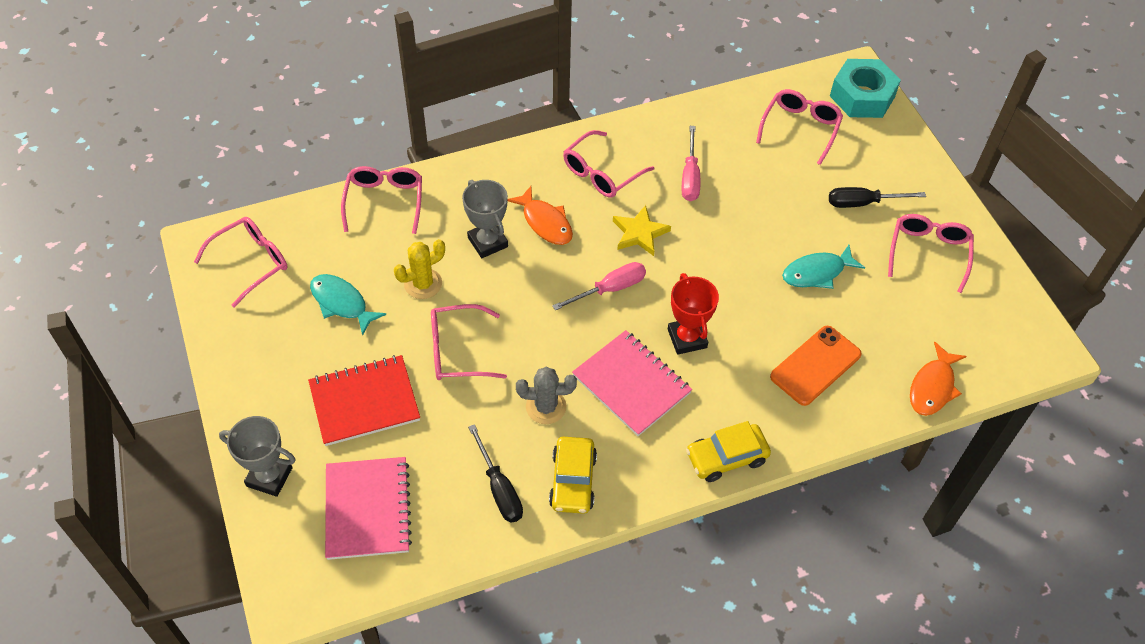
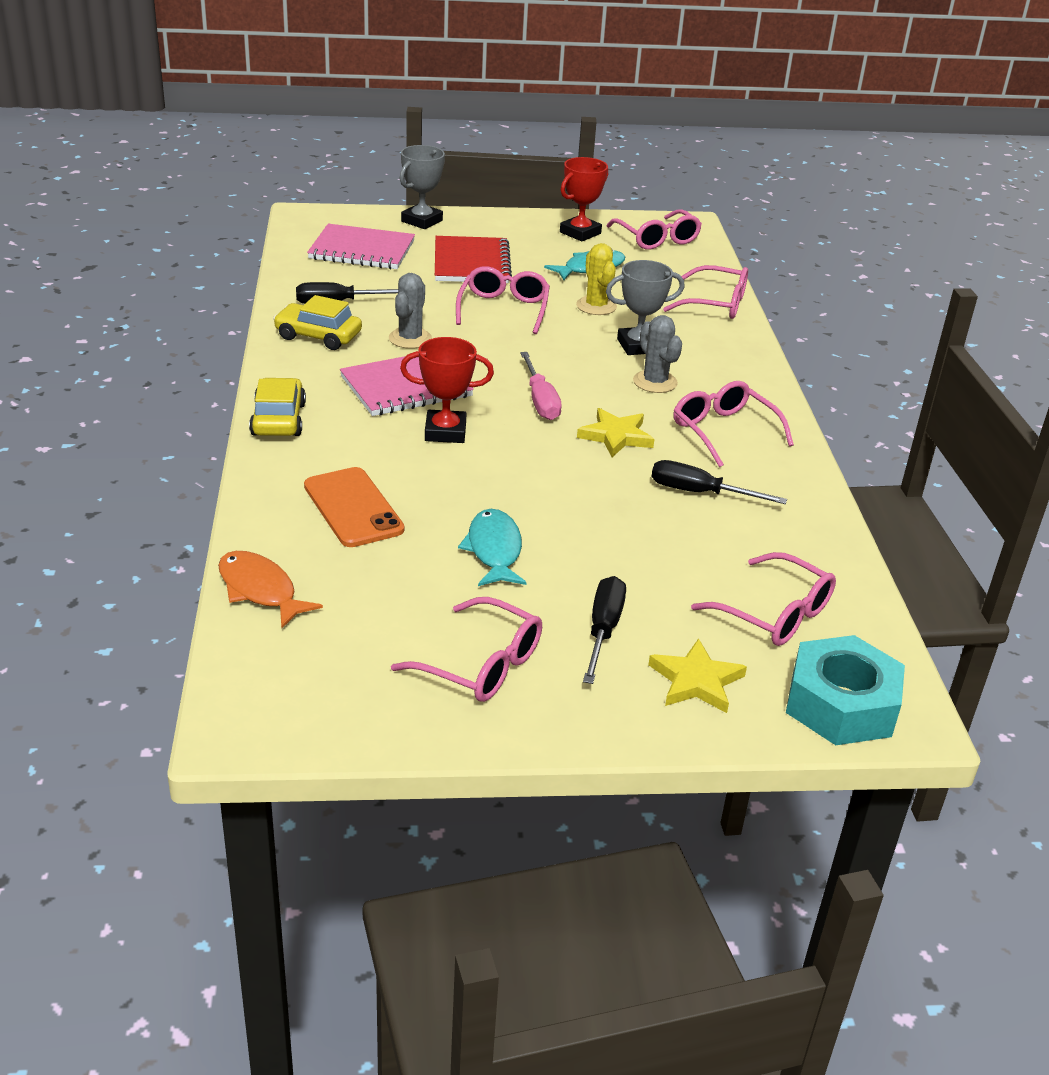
camera: 105 degrees right, 20 degrees down
orange fish [508,186,573,245] -> grey cactus [633,315,682,393]
pink screwdriver [682,126,700,201] -> black screwdriver [651,460,787,504]
none -> red trophy [560,157,608,241]
none -> yellow star [648,638,747,713]

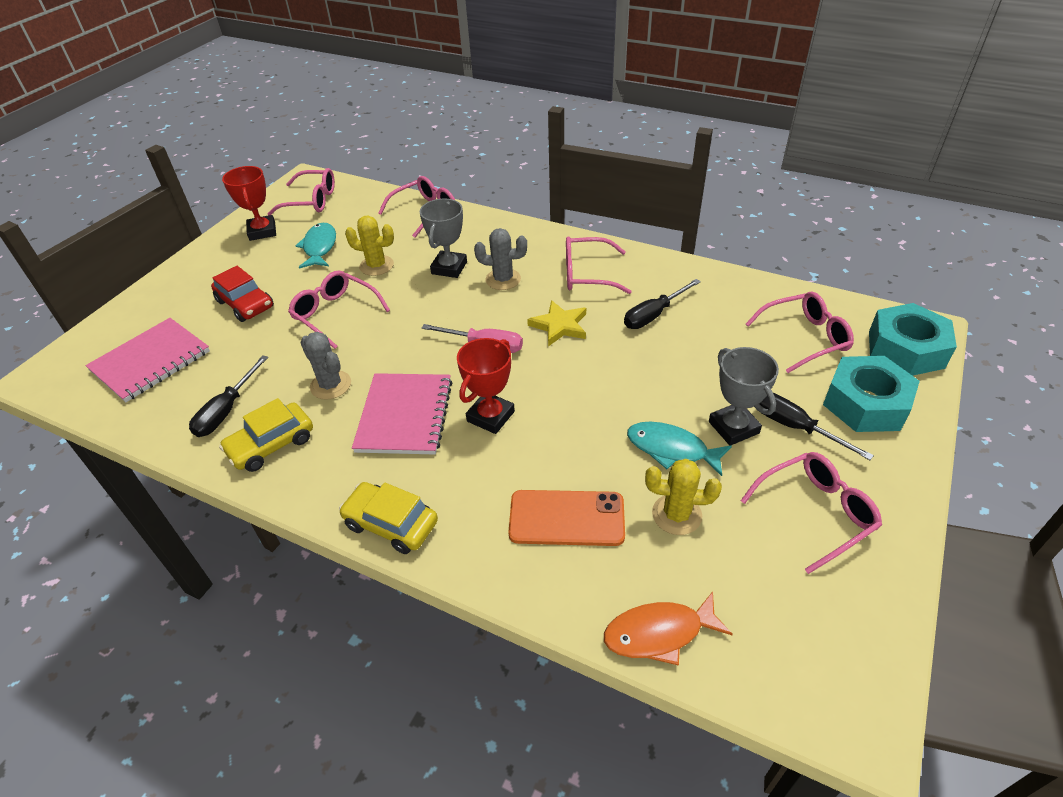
camera: 55 degrees left, 10 degrees up
grey trophy [400,145,445,229] -> grey trophy moved to [709,347,779,445]
red notebook [435,236,512,283] -> red car [211,266,274,322]
yellow star [648,638,747,713] -> turquoise nut [823,356,920,432]
none -> yellow cactus [645,459,722,535]

